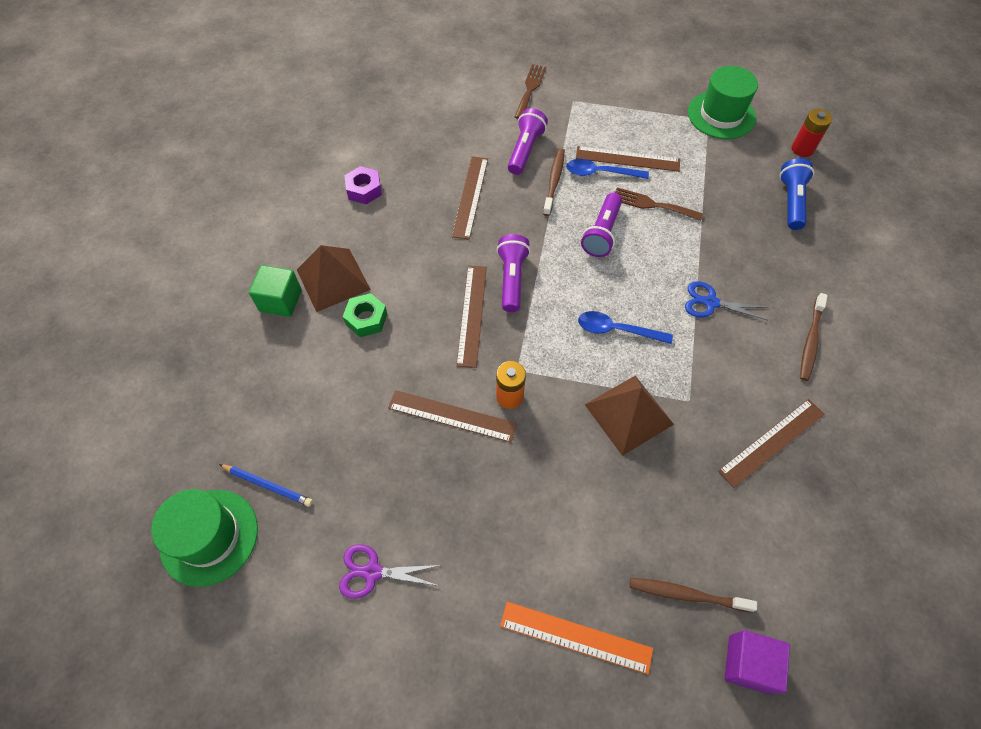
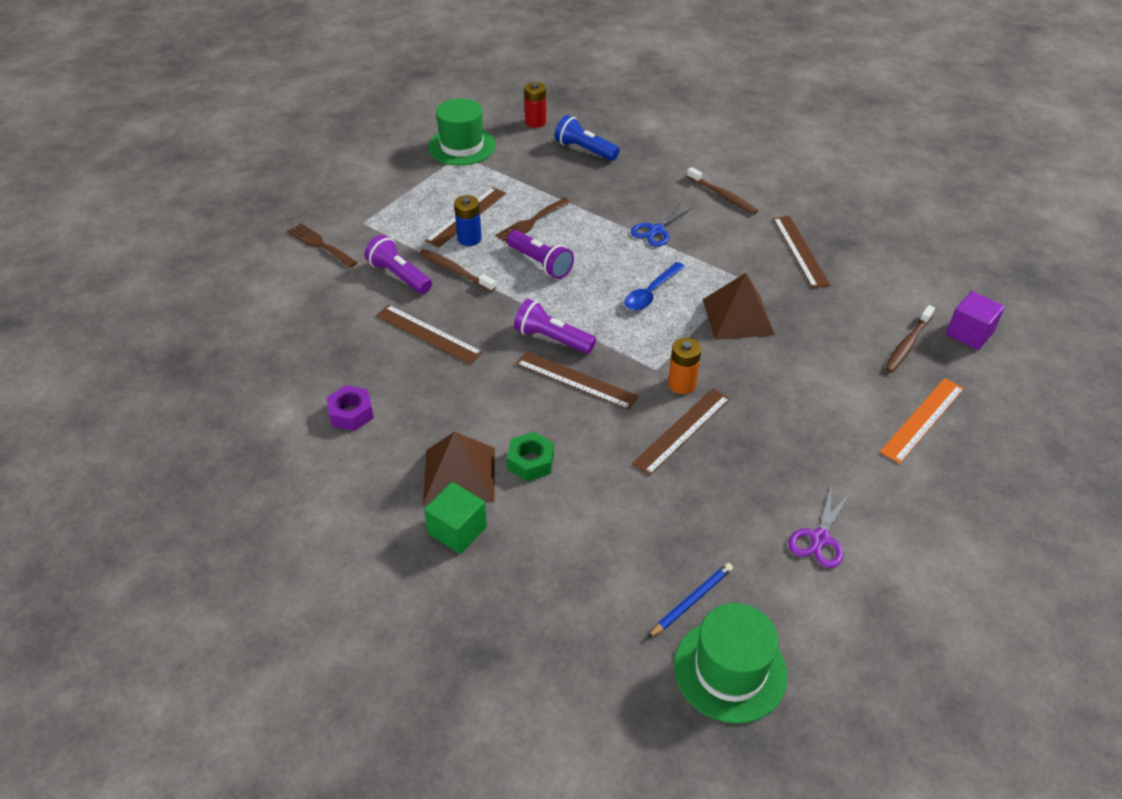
camera: 65 degrees left, 15 degrees down
blue spoon [566,159,649,179] -> blue battery [454,195,482,246]

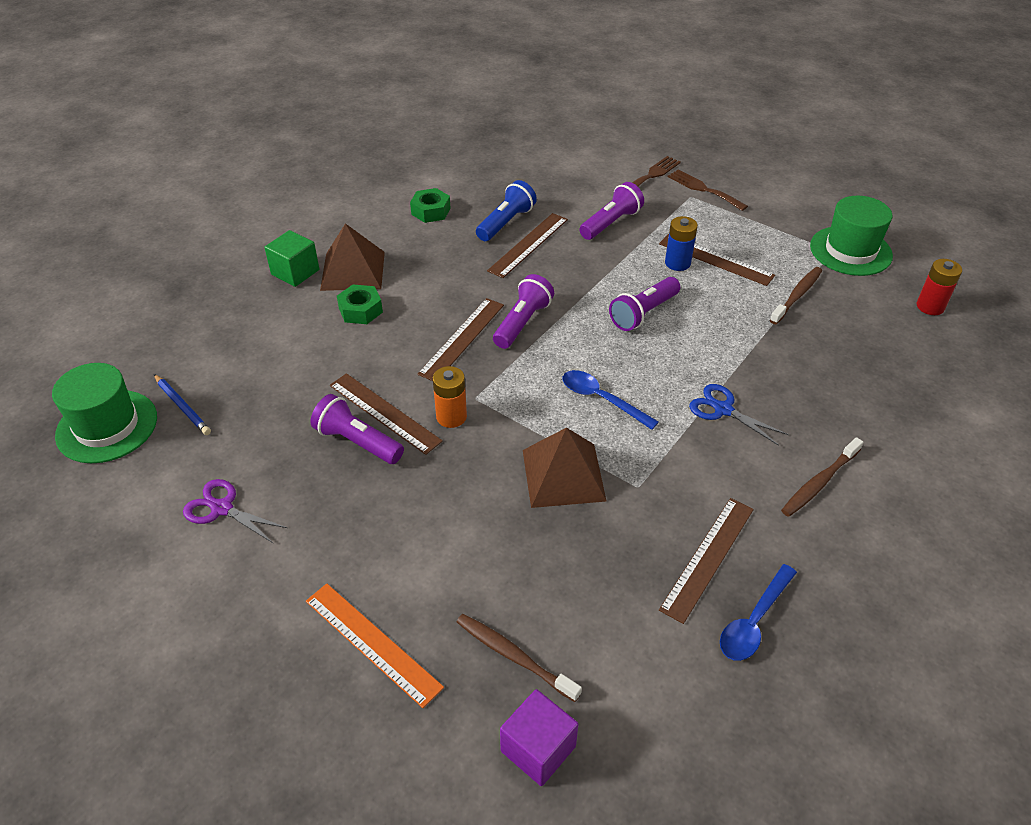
camera: 90 degrees right, 0 degrees up
purple nut [326,385,374,431] -> green nut [410,188,450,223]
brown toothbrush [419,249,496,292] -> brown toothbrush moved to [770,267,822,324]
brown fork [496,198,570,244] -> brown fork moved to [667,169,748,211]
blue flashlight [555,115,620,161] -> blue flashlight moved to [476,180,537,241]
brown ruler [773,216,830,288] -> brown ruler turned 45 degrees counterclockwise [659,498,754,624]
none -> purple flashlight [310,394,404,464]
none -> blue spoon [720,564,797,661]

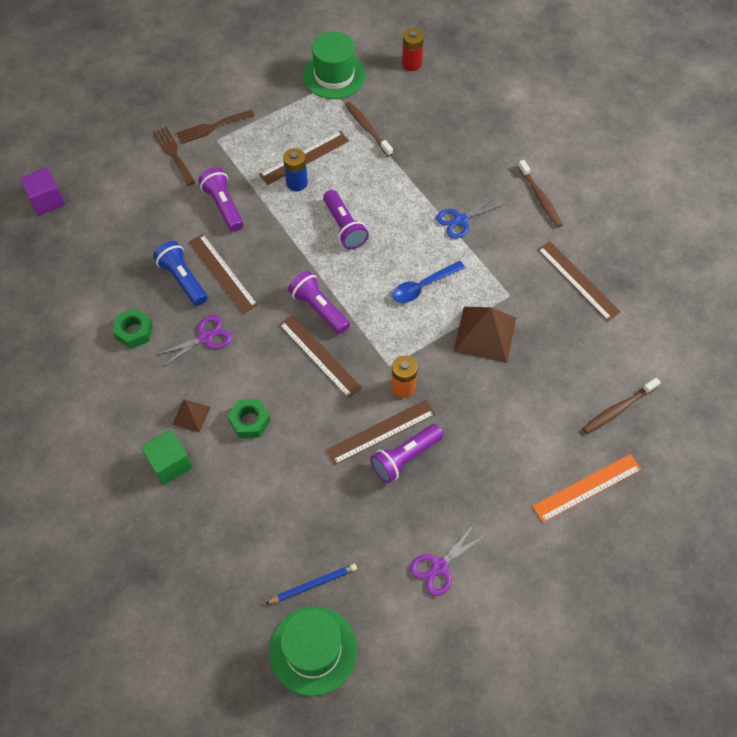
camera: 70 degrees left, 15 degrees up
brown pyramid [320,223,385,291] -> brown pyramid [172,399,211,433], size x0.52
purple cube [500,689,579,786] -> purple cube moved to [20,167,65,216]
blue spoon [720,564,797,661] -> none
none -> purple scissors [156,315,232,367]

